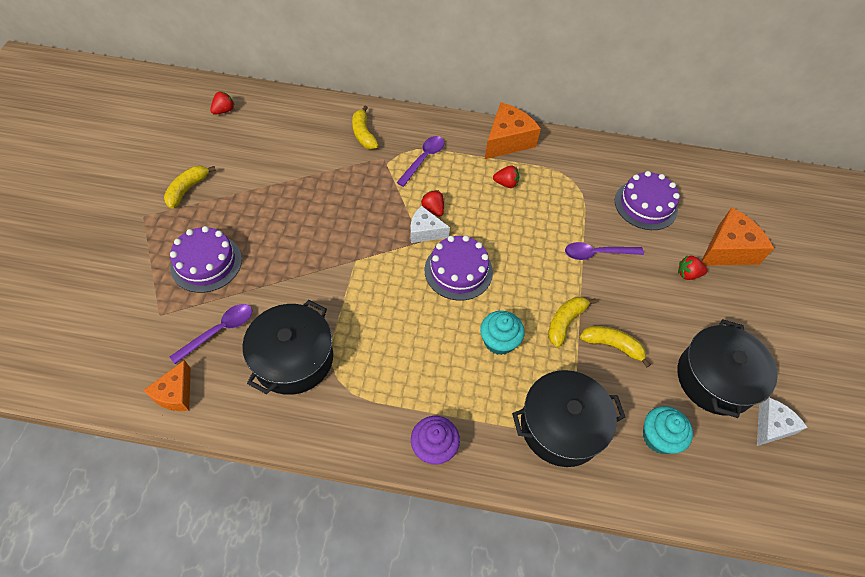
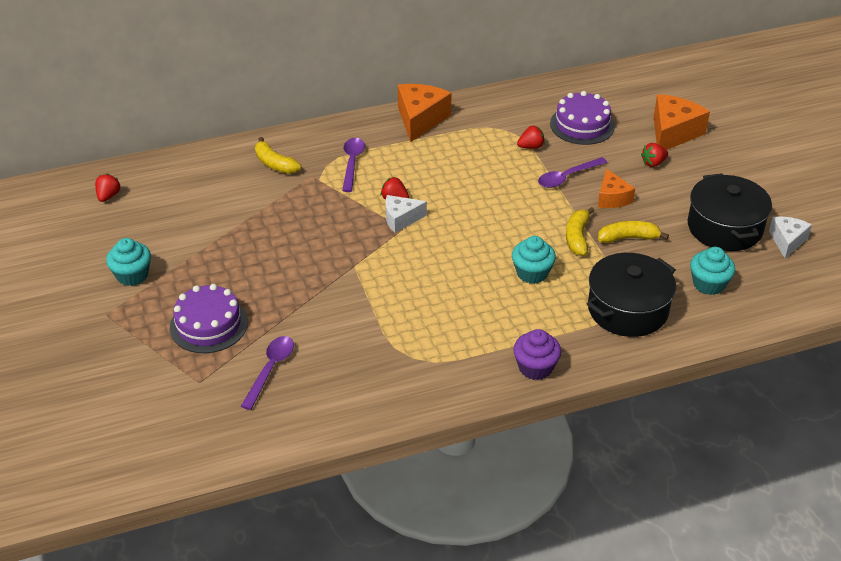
camera: 25 degrees left, 15 degrees down
orange cheese [144,360,191,411] -> orange cheese moved to [598,169,635,208]
yellow banana [164,166,216,209] -> turquoise cupcake [106,238,151,286]
black pot [242,300,333,395] -> none
purple cake [425,235,493,301] -> none
red strawberry [493,165,519,188] -> red strawberry moved to [517,125,545,149]

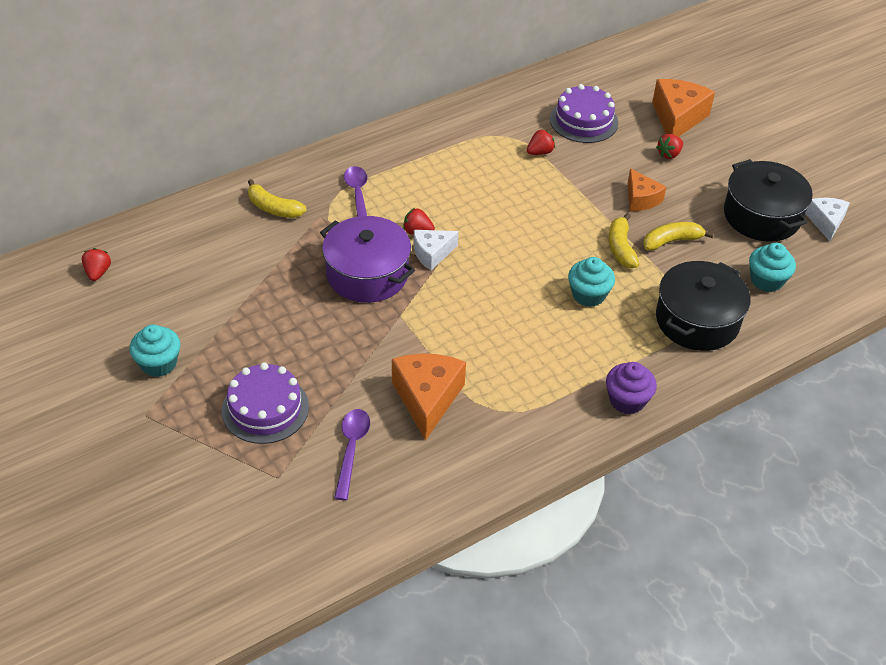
camera: 15 degrees left, 5 degrees up
orange cheese [398,84,451,142] -> orange cheese moved to [392,353,466,441]
purple spoon [538,157,607,188] -> none
none -> purple pot [320,216,415,303]

